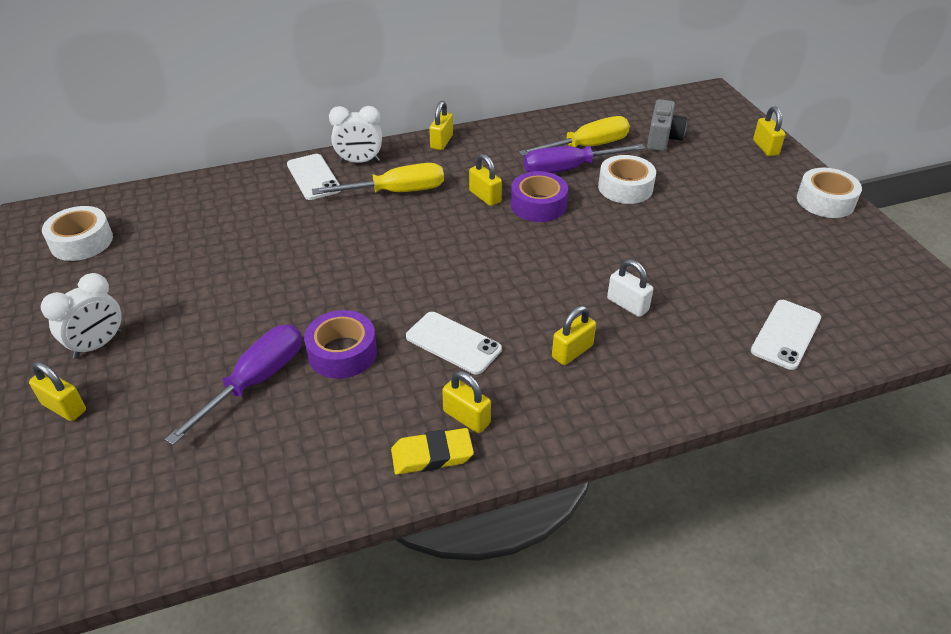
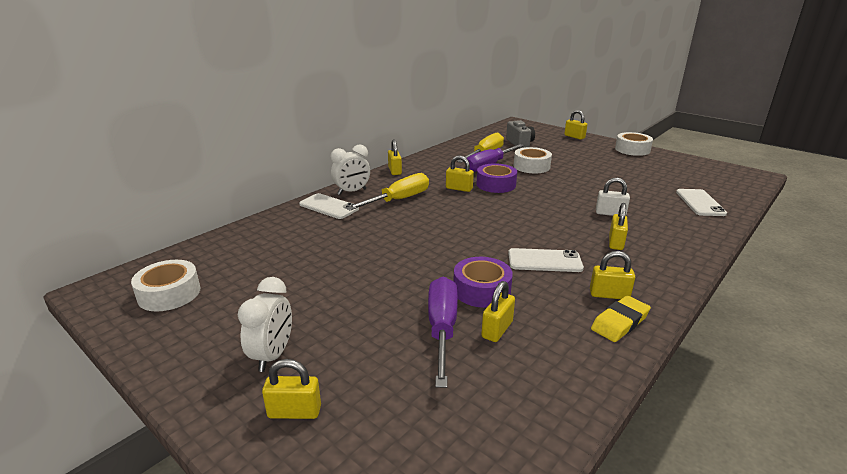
camera: 30 degrees left, 15 degrees down
none -> yellow padlock [481,281,515,342]

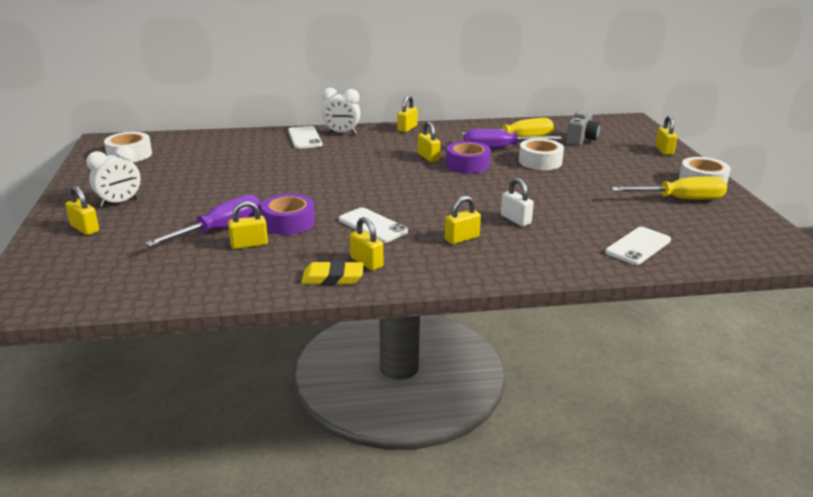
camera: 40 degrees right, 0 degrees up
yellow screwdriver [346,173,429,211] -> yellow screwdriver moved to [611,176,727,200]

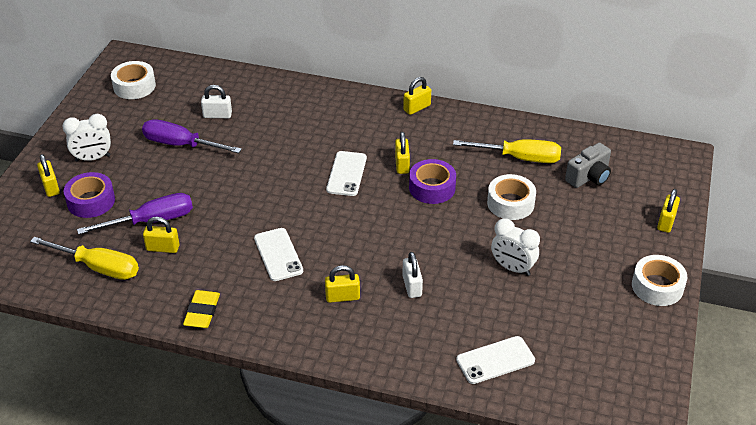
camera: 25 degrees right, 15 degrees up
purple tape [261,194,315,235] -> purple tape moved to [64,172,115,218]
white phone [288,126,323,149] -> white phone moved to [326,151,367,196]
yellow eraser [301,261,363,285] -> yellow eraser turned 75 degrees clockwise [183,290,220,328]
white clock [322,88,360,135] -> white clock moved to [491,219,540,276]
yellow padlock [350,217,383,271] -> none
purple screwdriver [464,129,562,149] -> purple screwdriver moved to [142,119,242,153]
yellow screwdriver [611,176,727,200] -> yellow screwdriver moved to [30,237,139,280]
none -> white padlock [201,85,232,118]

